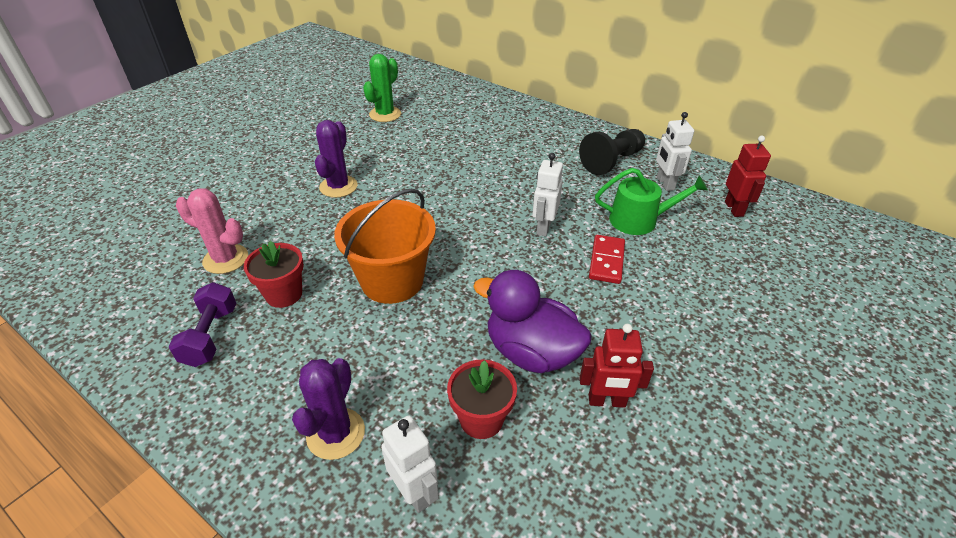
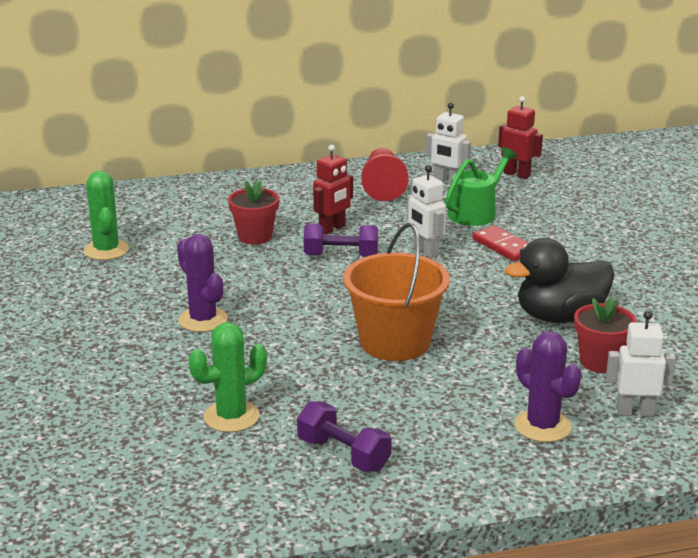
camera: 50 degrees left, 15 degrees down
pink cactus [176,188,248,274] -> green cactus [189,322,267,432]
red flower pot [244,241,304,308] -> red flower pot moved to [228,180,279,245]
purple duck [473,270,592,373] -> black duck [505,238,615,323]
black pawn [579,129,645,175] -> red pawn [361,148,409,201]
red robot [580,324,654,408] -> red robot moved to [313,145,353,235]
none -> purple dumbbell [304,223,378,257]

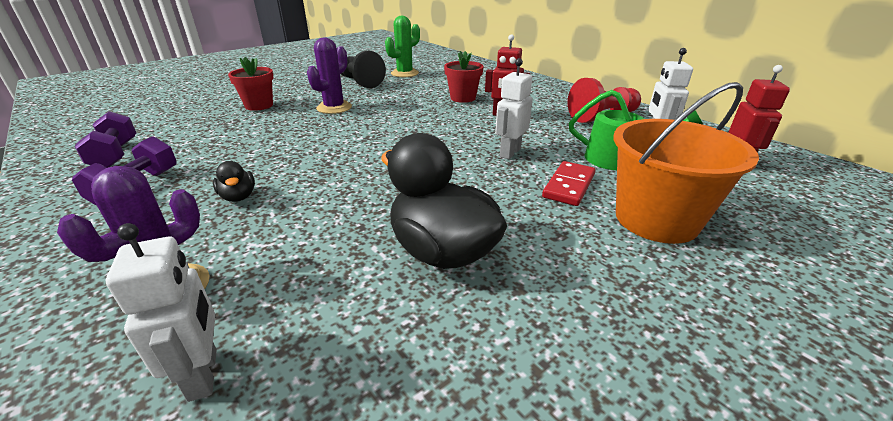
camera: 65 degrees right, 5 degrees up
green cactus [189,322,267,432] -> none
purple dumbbell [304,223,378,257] -> purple dumbbell moved to [74,111,136,168]
orange bucket [343,223,450,361] -> orange bucket moved to [613,82,759,244]
red flower pot [574,297,636,373] -> red flower pot moved to [228,57,274,111]
none -> black duck [213,161,255,202]
none -> black pawn [341,51,386,88]

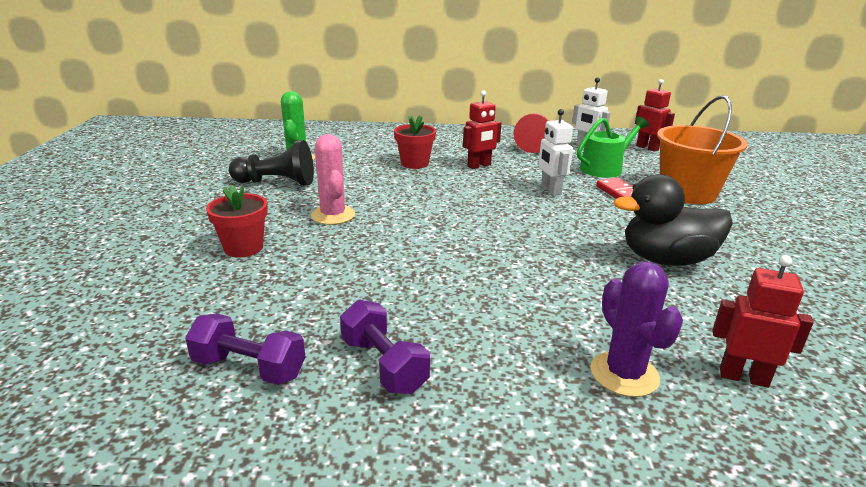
camera: 50 degrees left, 5 degrees down
white robot [106,223,217,402] -> red robot [713,255,814,388]
black duck [213,161,255,202] -> none
purple cactus [307,37,352,114] -> pink cactus [311,134,355,225]

